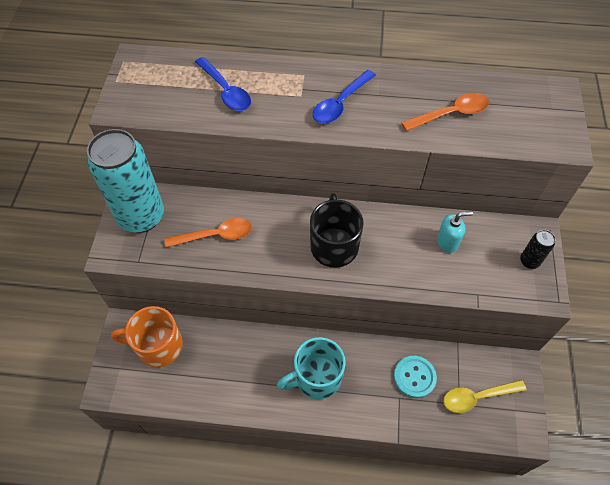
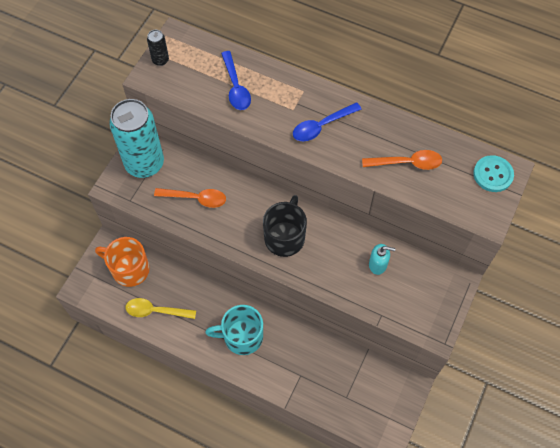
camera: 20 degrees right, 5 degrees up
turquoise button [394,356,437,398] -> turquoise button moved to [473,155,514,192]
yellow spoon [443,380,526,413] -> yellow spoon moved to [125,298,196,319]
black can [520,230,555,269] -> black can moved to [147,30,169,66]

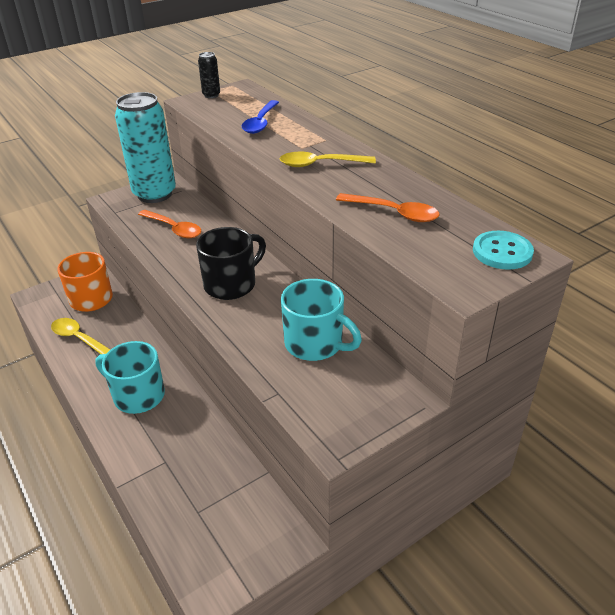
camera: 30 degrees right, 25 degrees down
blue spoon [293,102,362,141] -> yellow spoon [280,152,376,167]
turquoise soap dispenser [369,244,395,275] -> turquoise mug [281,279,362,361]

